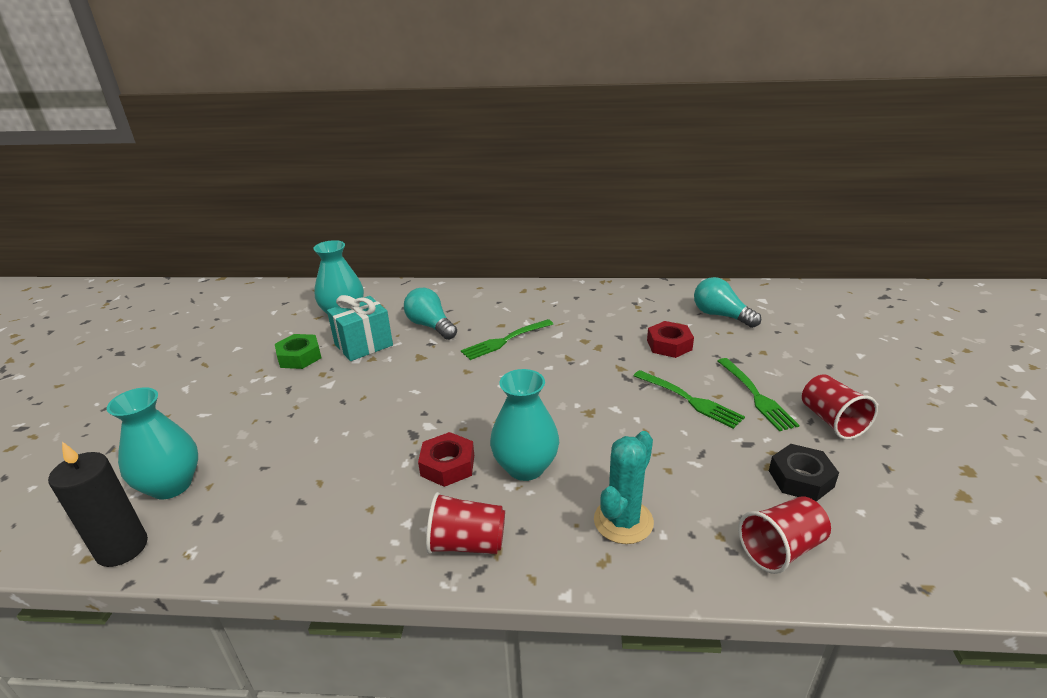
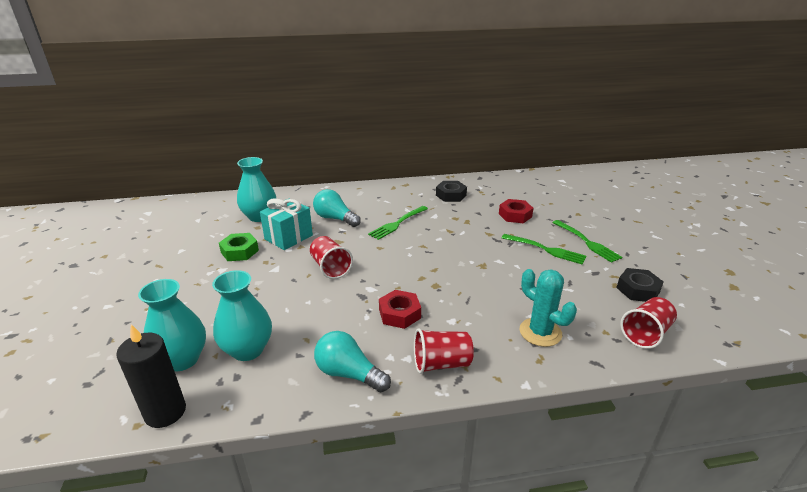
camera: 15 degrees left, 0 degrees up
turquoise vase [490,369,559,481] -> turquoise vase moved to [212,270,272,361]
turquoise cactus [594,431,654,544] -> turquoise cactus turned 60 degrees counterclockwise [520,269,577,347]
turquoise light bulb [694,277,761,328] -> turquoise light bulb moved to [314,331,391,392]
red cup [802,374,878,440] -> red cup moved to [310,236,353,279]
none -> black nut [436,181,467,202]

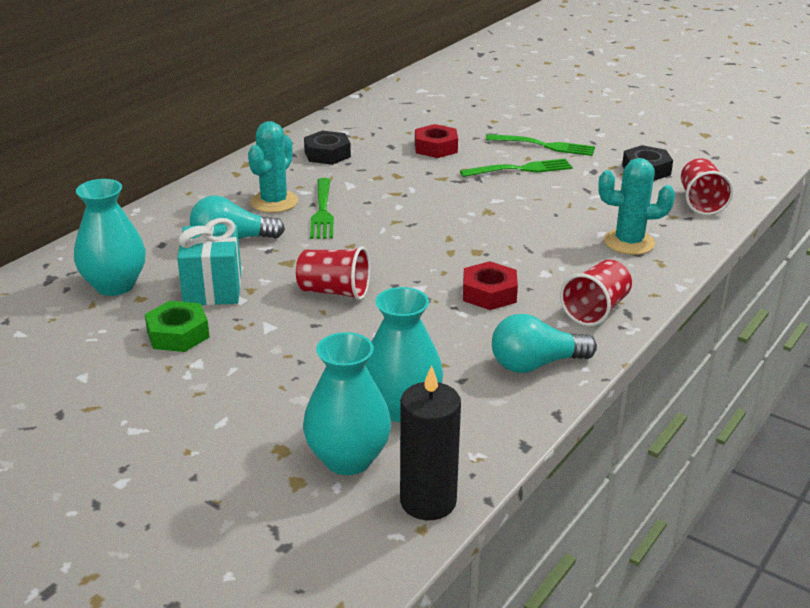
camera: 45 degrees left, 0 degrees up
none -> turquoise cactus [248,121,298,213]

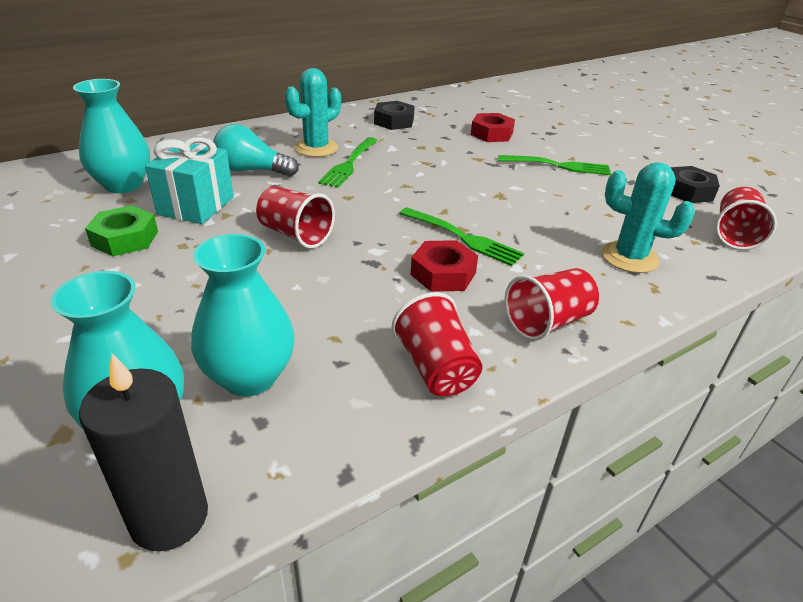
camera: 20 degrees right, 5 degrees up
green fork [486,134,595,156] -> green fork moved to [399,207,524,266]
turquoise light bulb [492,314,597,373] -> red cup [392,292,482,396]

